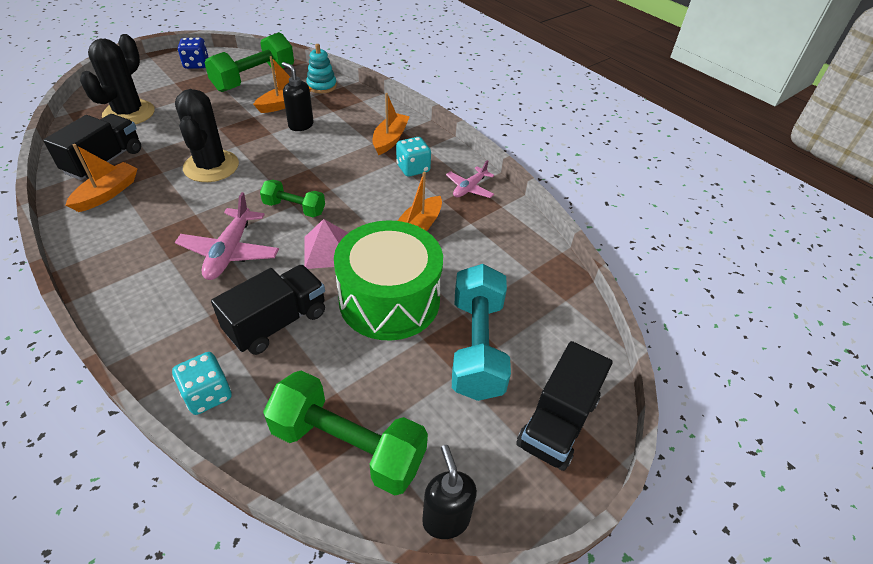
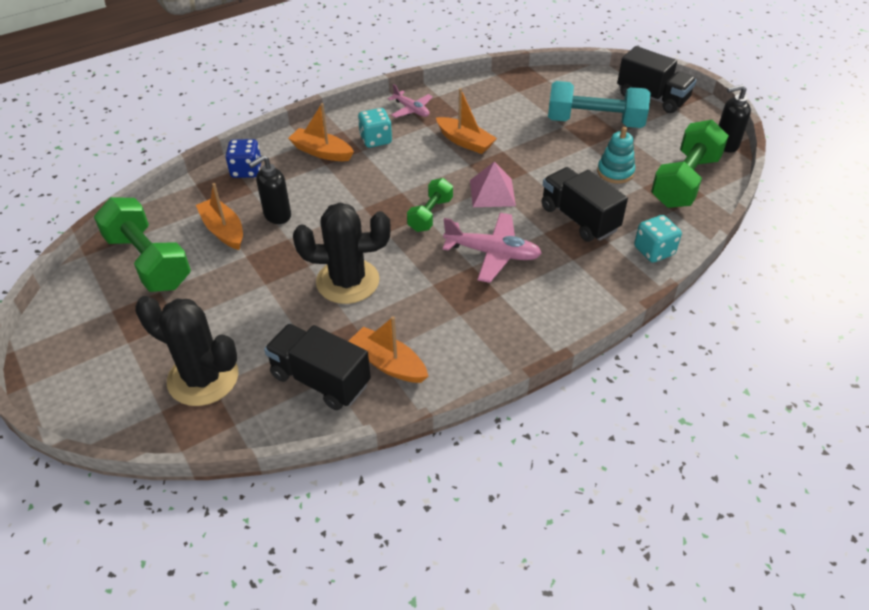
camera: 80 degrees left, 0 degrees up
blue dice [178,38,208,69] -> blue dice moved to [226,139,261,178]
turquoise stacking toy [306,44,337,93] -> turquoise stacking toy moved to [597,127,635,184]
green drum [334,220,443,341] -> none

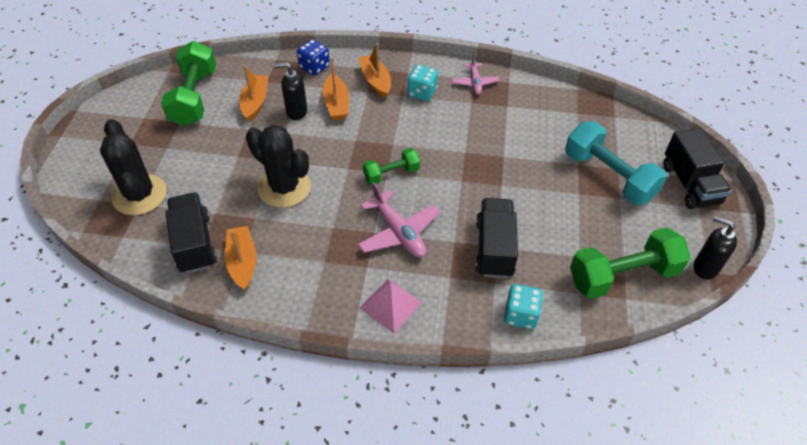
camera: 40 degrees right, 5 degrees up
orange boat [436,88,497,154] -> orange boat moved to [323,58,349,120]
pink pyramid [470,161,516,207] -> pink pyramid moved to [360,279,423,333]
turquoise stacking toy [597,127,635,184] -> none

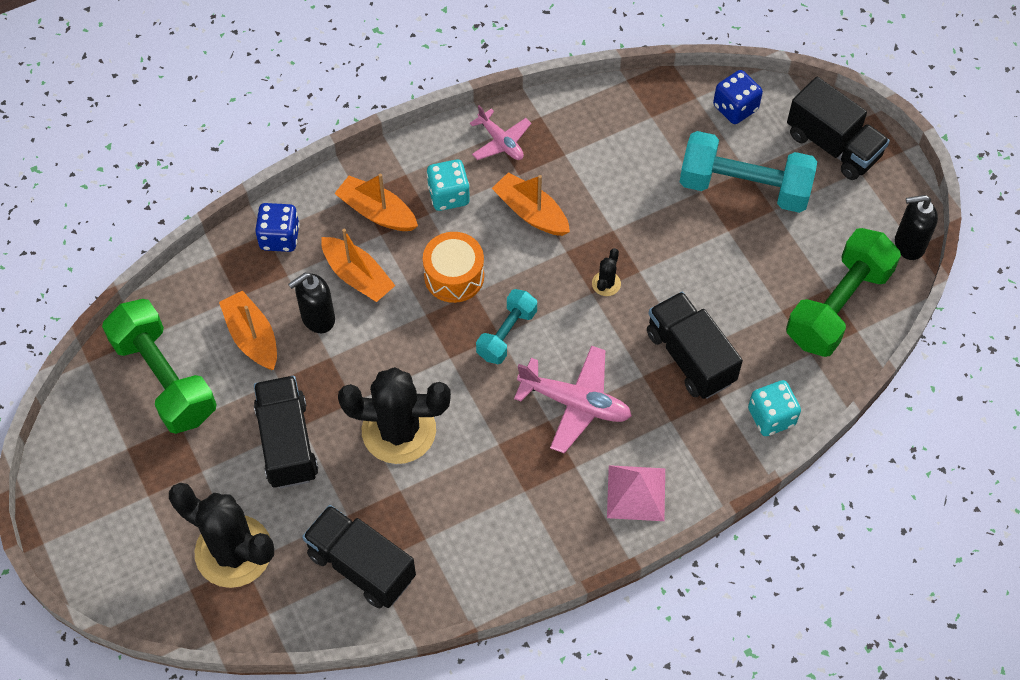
camera: 35 degrees left, 10 degrees up
orange boat [224,226,257,290] -> orange boat moved to [492,172,570,236]
green dumbbell [363,148,420,185] -> turquoise dumbbell [476,289,537,364]
none -> black truck [254,376,318,488]
none -> orange drum [423,232,484,303]
none -> black cactus [592,248,621,296]
none -> blue dice [713,70,763,124]

